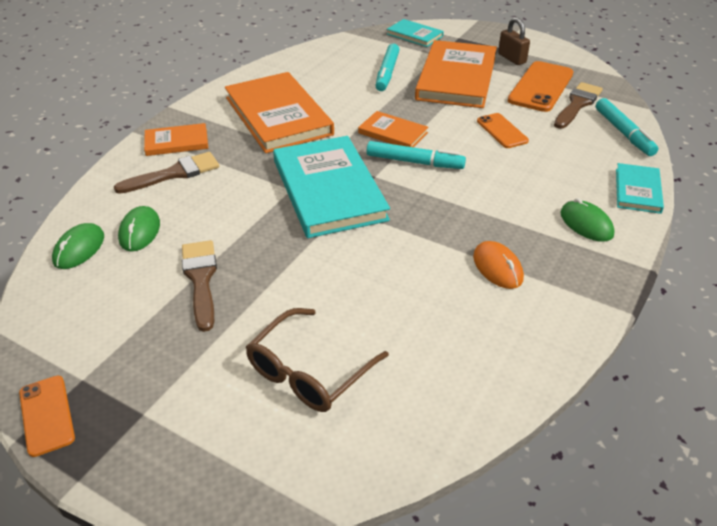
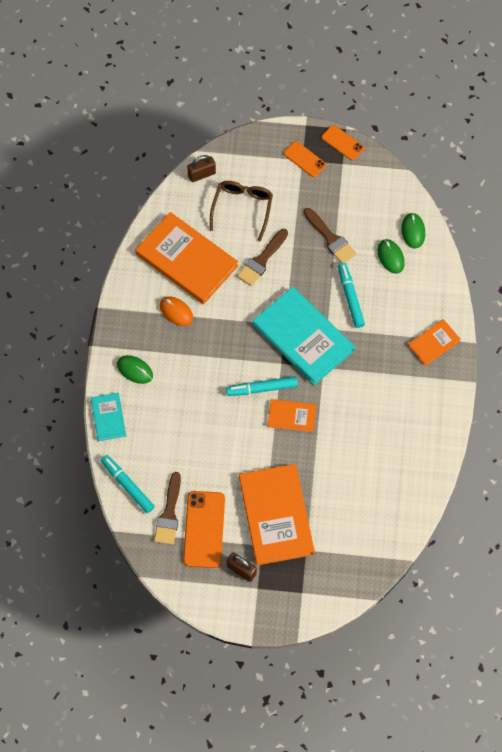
camera: 155 degrees right, 25 degrees up
brown brush [114,152,219,194] -> brown brush moved to [237,229,288,286]
orange book [225,72,334,153] -> orange book moved to [135,212,238,304]
turquoise marker [375,43,400,91] -> turquoise marker moved to [338,263,365,328]
turquoise book [387,19,444,47] -> none
orange phone [477,113,529,148] -> orange phone moved to [284,141,326,177]
none -> brown padlock [187,155,216,182]

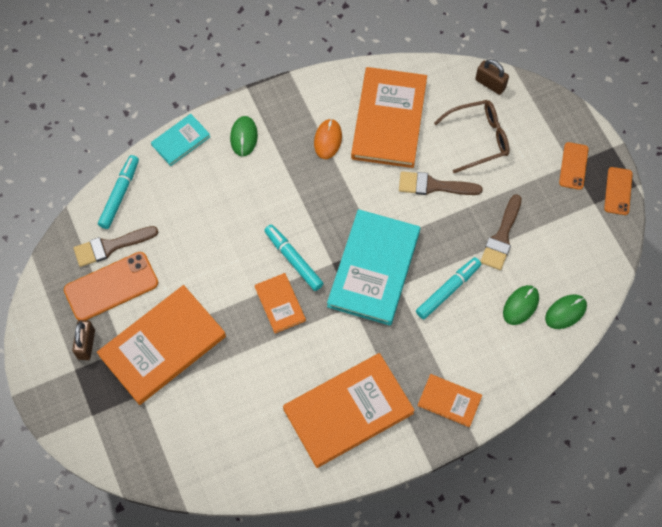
camera: 60 degrees right, 0 degrees up
none -> orange book [283,353,415,468]

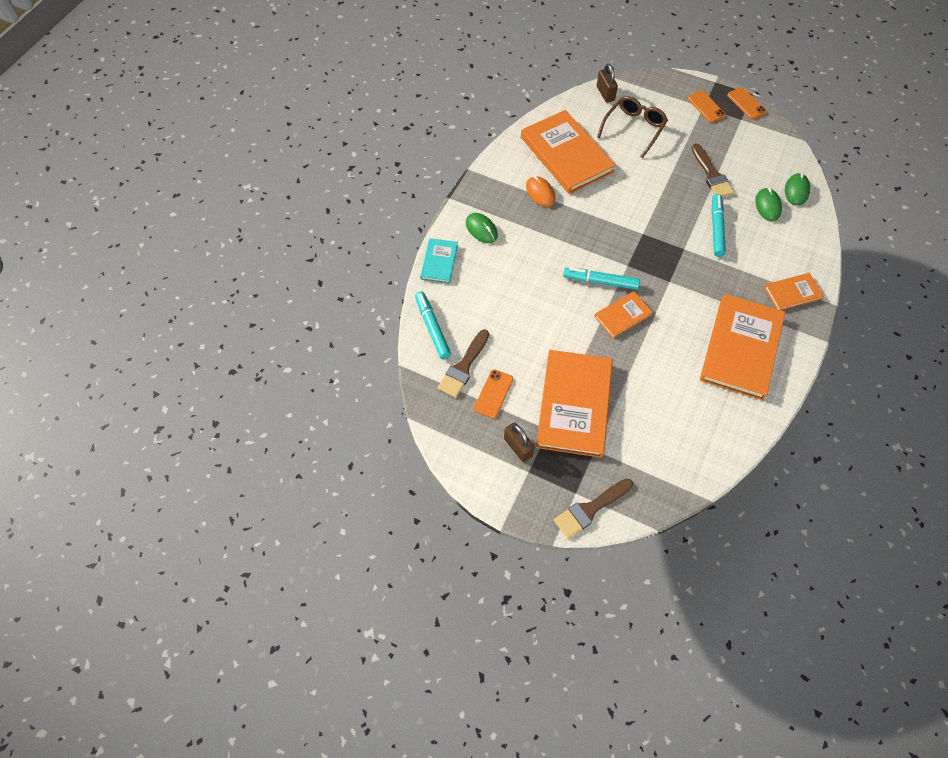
camera: 40 degrees left, 5 degrees down
orange phone [64,252,158,320] -> orange phone [474,369,513,418], size x0.59
orange book [254,273,306,333] -> orange book turned 60 degrees counterclockwise [594,291,653,338]
turquoise book [327,209,420,325] -> none
brown brush [399,171,483,195] -> brown brush moved to [554,479,633,539]
brown padlock [475,59,509,95] -> brown padlock turned 75 degrees clockwise [597,64,618,103]

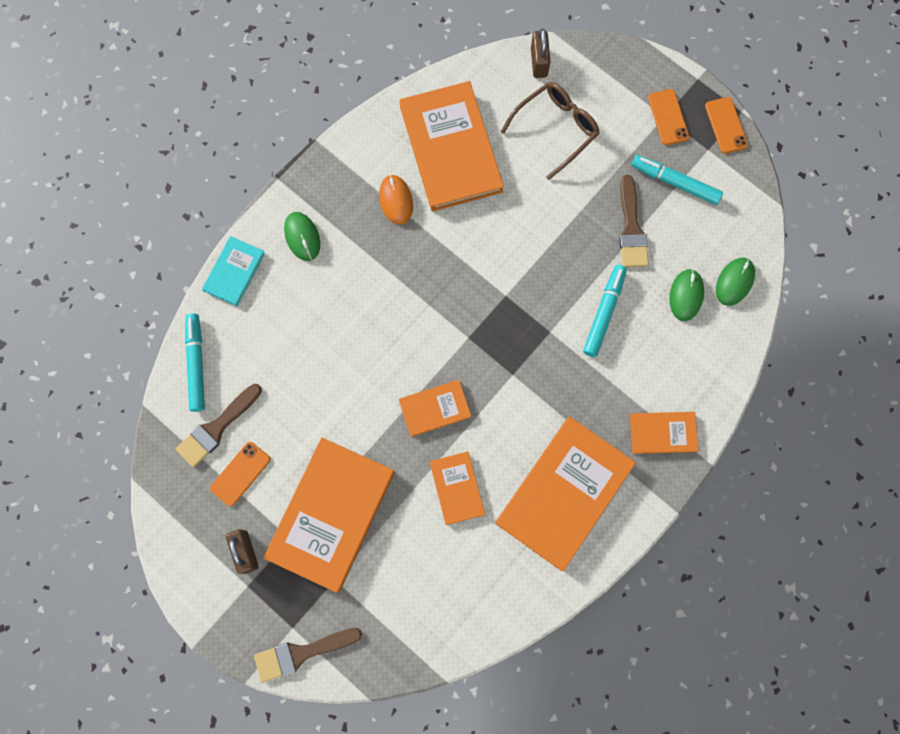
camera: 15 degrees right, 15 degrees up
turquoise marker [563,268,640,290] -> turquoise marker moved to [631,155,723,205]
none -> orange book [430,451,485,525]

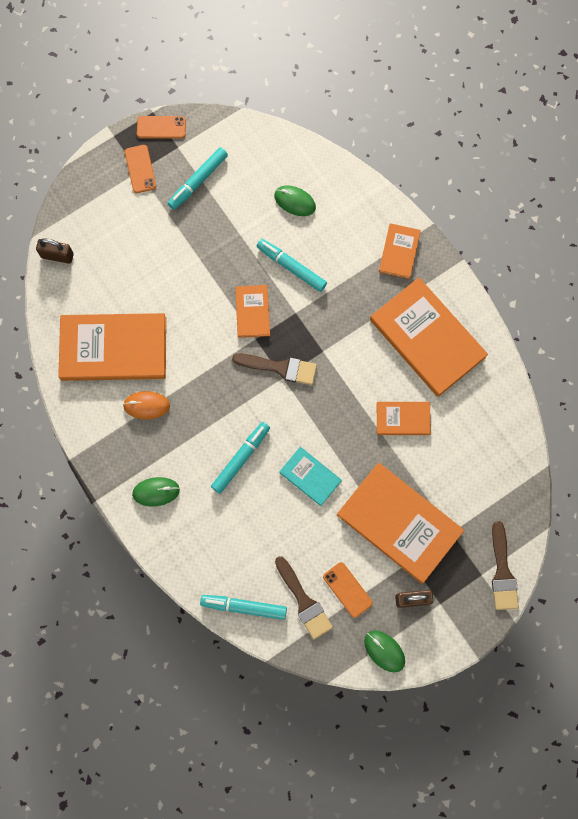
camera: 75 degrees left, 0 degrees up
turquoise book [202,236,265,306] -> turquoise book moved to [279,447,342,506]
orange book [399,380,471,437] -> orange book moved to [235,285,270,338]
brown glasses [501,82,600,180] -> none
brown brush [619,175,649,268] -> brown brush moved to [232,353,317,385]
orange phone [648,89,689,145] -> orange phone turned 75 degrees clockwise [125,145,156,193]
green mouse [716,258,755,306] -> green mouse moved to [364,630,405,673]
none -> turquoise marker [211,422,270,494]

